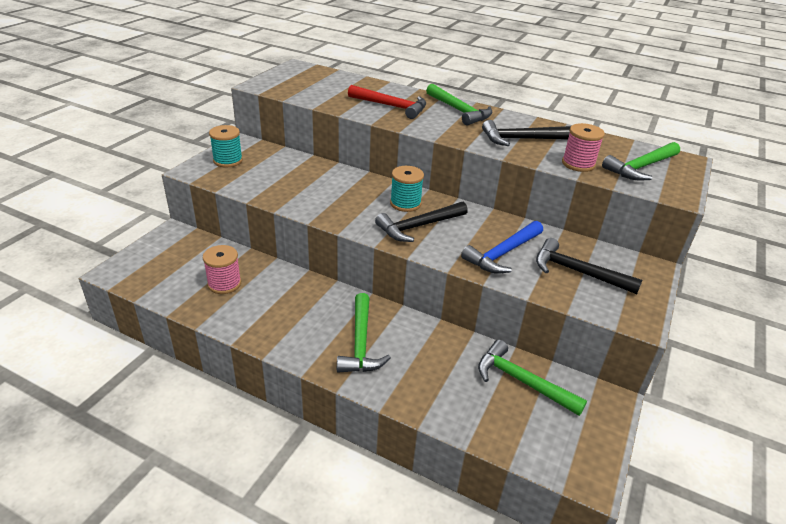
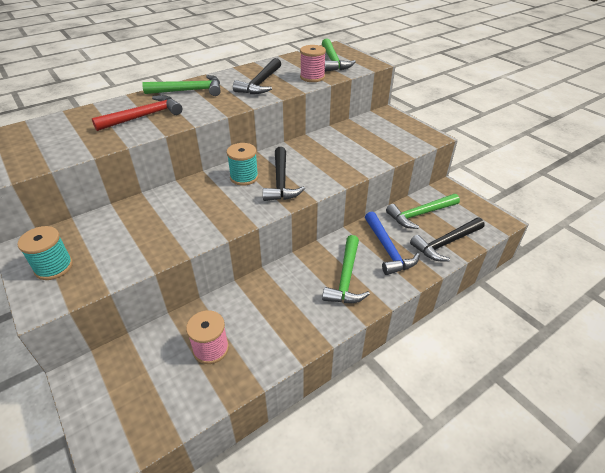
camera: 60 degrees left, 5 degrees up
green hammer [337,293,391,373] -> green hammer turned 75 degrees clockwise [322,235,370,303]
blue hammer [461,221,543,274] -> blue hammer moved to [365,211,420,275]
black hammer [536,238,642,294] -> black hammer moved to [410,218,484,261]

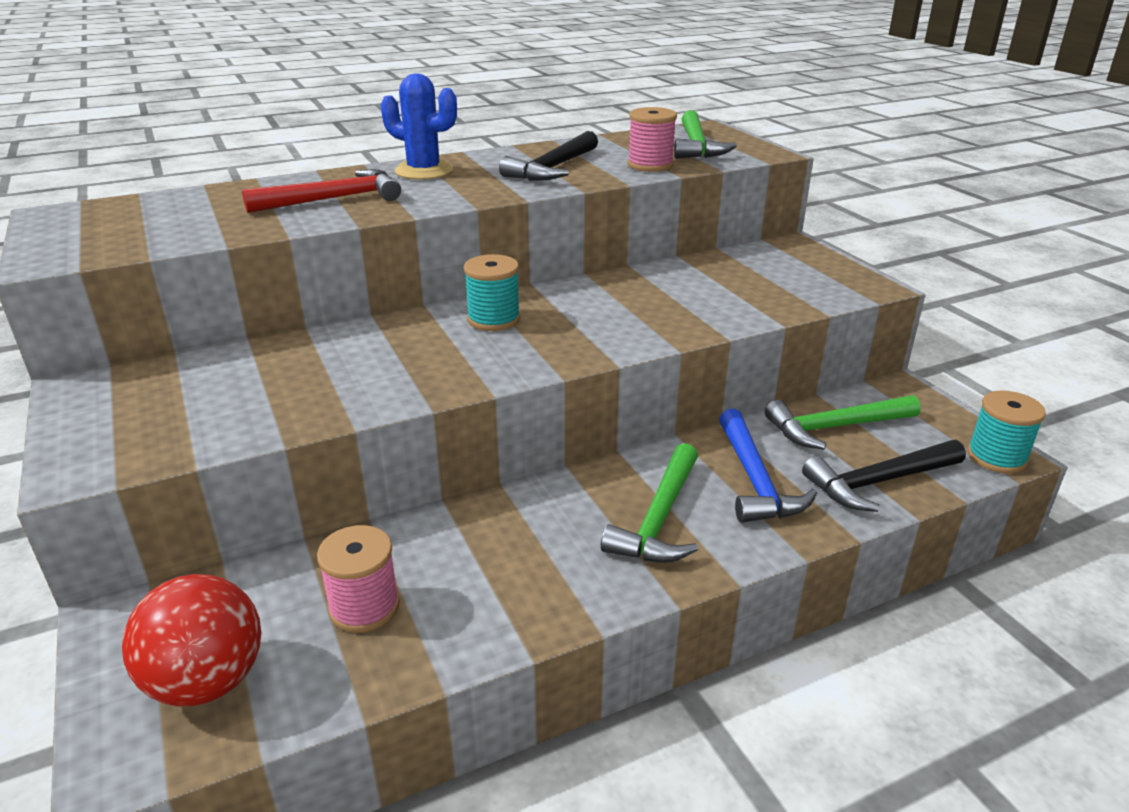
camera: 10 degrees right, 10 degrees down
turquoise spool [17,226,73,280] -> turquoise spool moved to [967,390,1046,474]
green hammer [142,75,221,96] -> blue cactus [381,74,457,180]
black hammer [263,147,305,201] -> none
none -> red ball [122,574,261,706]

